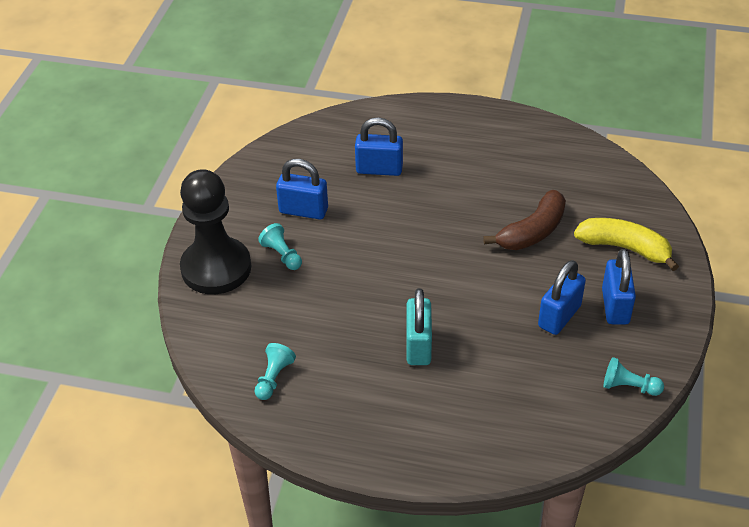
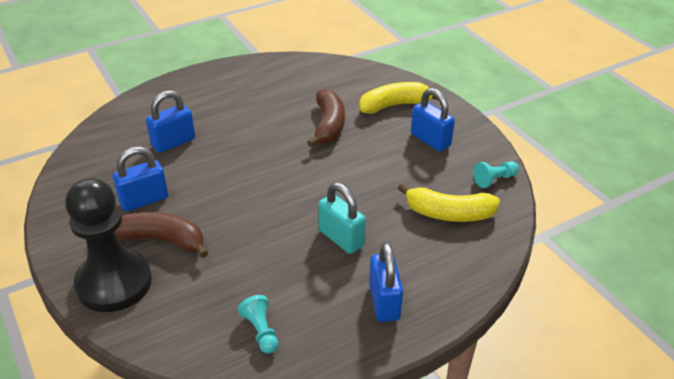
camera: 45 degrees left, 5 degrees down
turquoise pawn [258,223,302,270] -> brown banana [115,212,209,258]
blue padlock [538,260,586,335] -> blue padlock moved to [369,242,403,322]
none -> yellow banana [398,183,500,222]

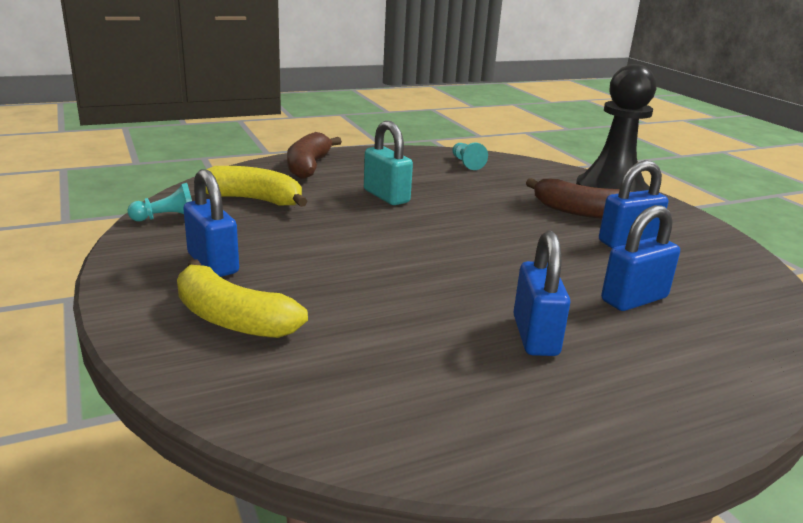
camera: 175 degrees left, 15 degrees down
brown banana [307,89,345,147] -> brown banana moved to [287,132,342,179]
yellow banana [359,82,438,114] -> yellow banana turned 45 degrees clockwise [177,259,308,338]
blue padlock [369,242,403,322] -> blue padlock moved to [513,231,570,356]

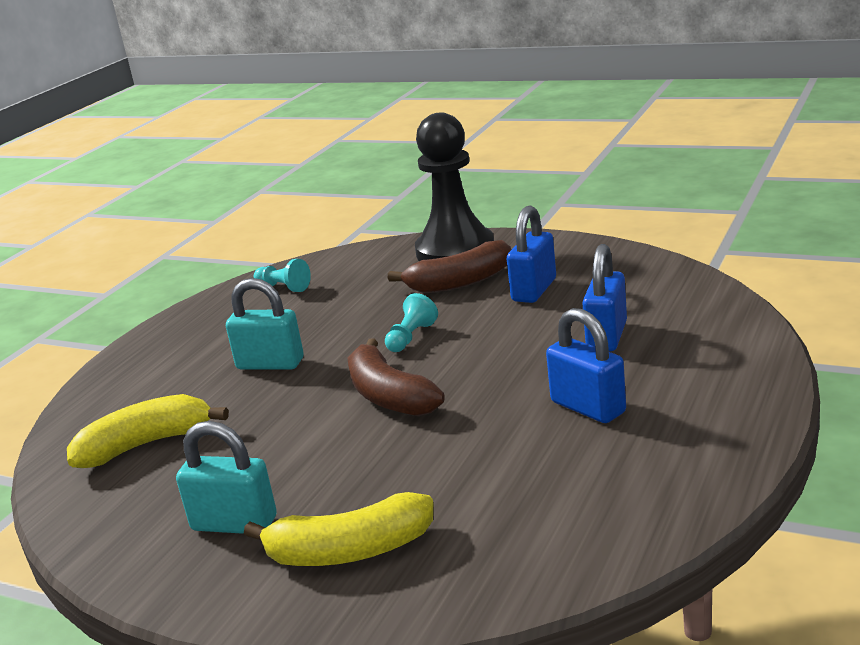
camera: 35 degrees left, 0 degrees up
turquoise pawn [128,183,192,221] -> turquoise pawn moved to [385,293,438,352]
blue padlock [183,169,239,277] -> turquoise padlock [176,421,277,534]
brown banana [287,132,342,179] -> brown banana moved to [347,338,445,416]

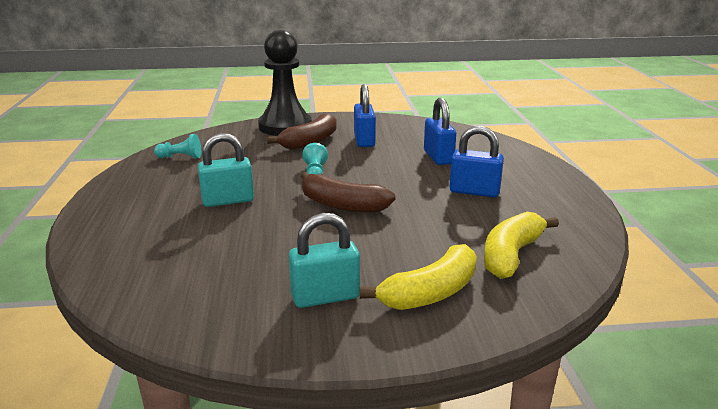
camera: 35 degrees left, 0 degrees up
yellow banana [67,394,229,468] -> yellow banana moved to [484,212,559,279]

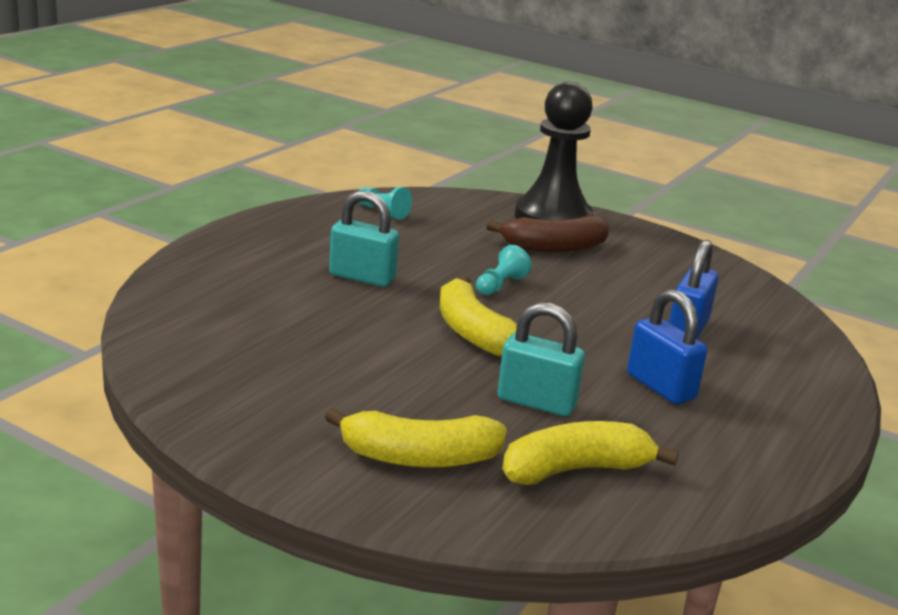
camera: 35 degrees right, 0 degrees up
turquoise padlock [289,213,360,308] -> turquoise padlock moved to [498,302,585,416]
brown banana [301,172,396,213] -> yellow banana [440,276,517,357]
blue padlock [354,84,376,147] -> none

